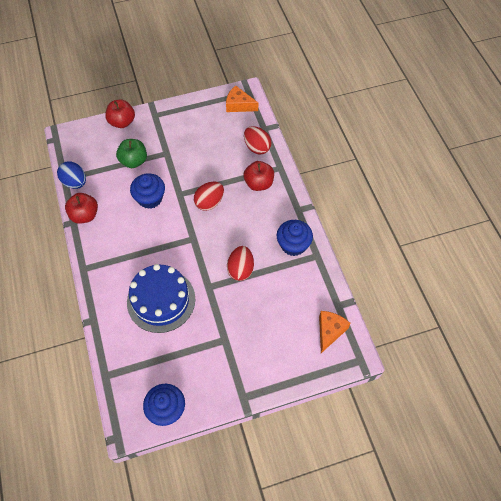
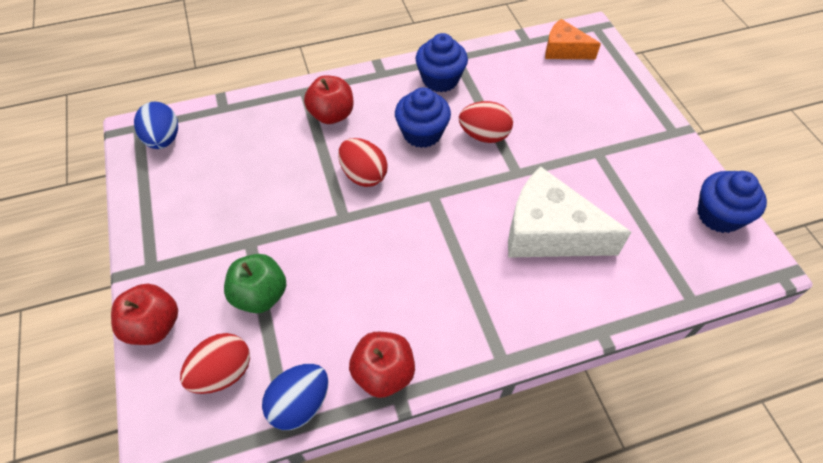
camera: 90 degrees left, 5 degrees down
blue cake [127,264,195,333] -> white cheese [508,166,631,258]
blue cupcake [130,173,165,209] -> blue cupcake moved to [395,87,451,148]
orange cheese [226,86,258,112] -> blue egg [134,102,178,149]
red egg [244,126,272,154] -> red egg moved to [180,333,250,394]

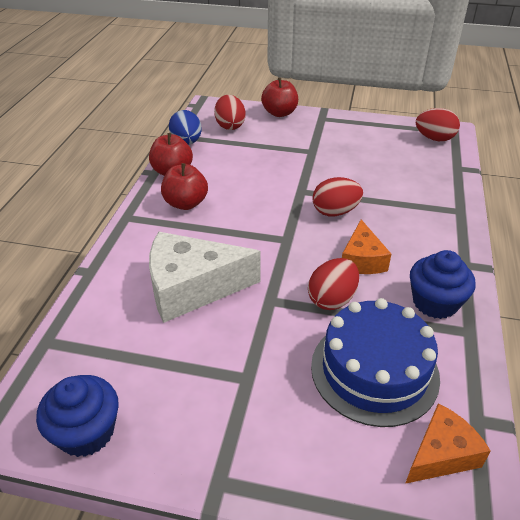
camera: 120 degrees right, 15 degrees down
blue egg [134,102,178,149] -> red egg [416,108,460,141]
green apple [224,254,286,313] -> none
red apple [304,75,353,124] -> red apple moved to [161,163,208,210]
blue cupcake [395,87,451,148] -> orange cheese [342,219,391,274]
white cheese [508,166,631,258] -> white cheese turned 150 degrees counterclockwise [149,232,260,323]
none -> blue cake [311,298,440,427]

